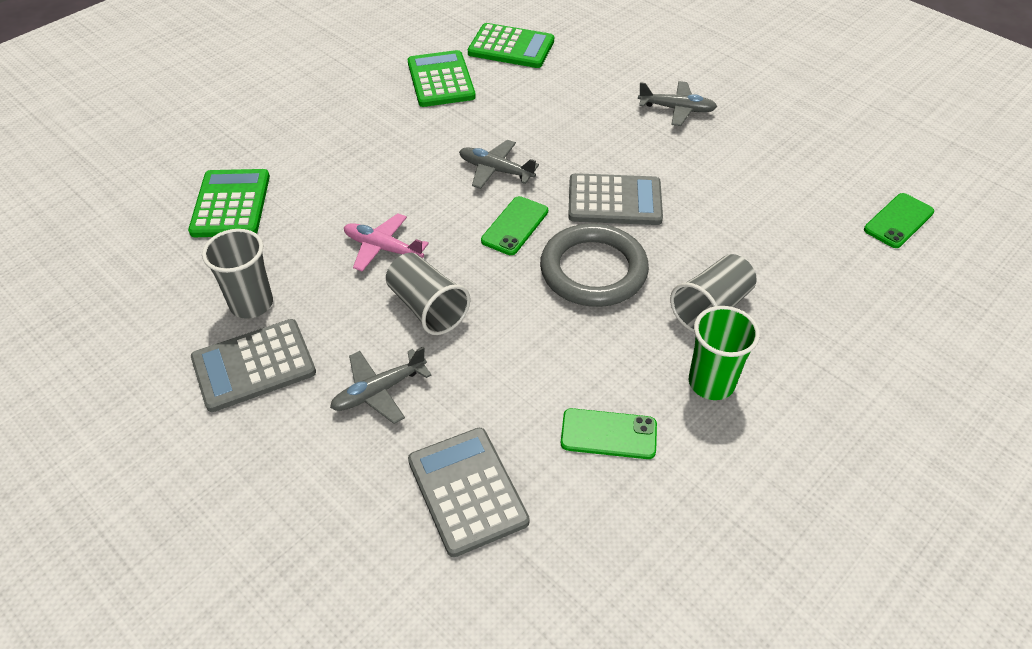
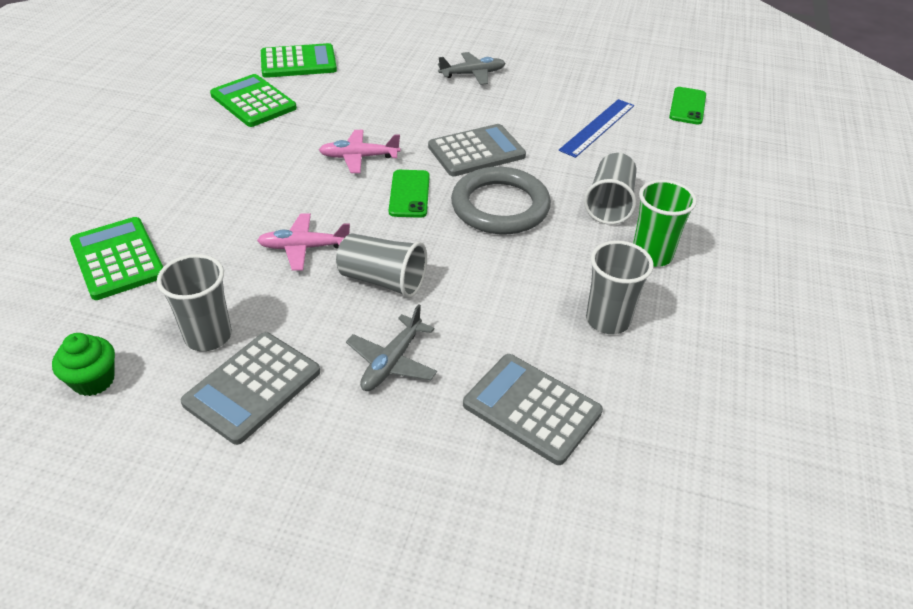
camera: 30 degrees left, 5 degrees down
grey plane [459,140,539,189] -> pink plane [319,130,400,173]
green phone [561,408,657,459] -> grey cup [586,241,654,334]
none -> green cupcake [52,333,115,396]
none -> blue ruler [559,99,634,158]

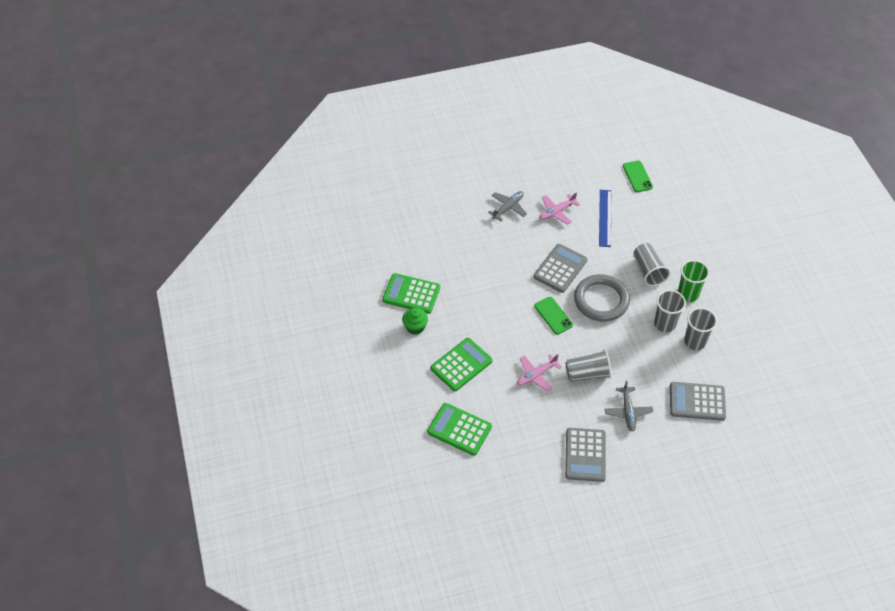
camera: 30 degrees left, 10 degrees up
green cupcake [52,333,115,396] -> green cupcake moved to [402,308,428,335]
grey cup [157,254,232,351] -> grey cup moved to [654,290,686,332]
green calculator [261,43,337,78] -> green calculator moved to [431,338,492,391]
pink plane [319,130,400,173] -> pink plane moved to [539,192,580,225]

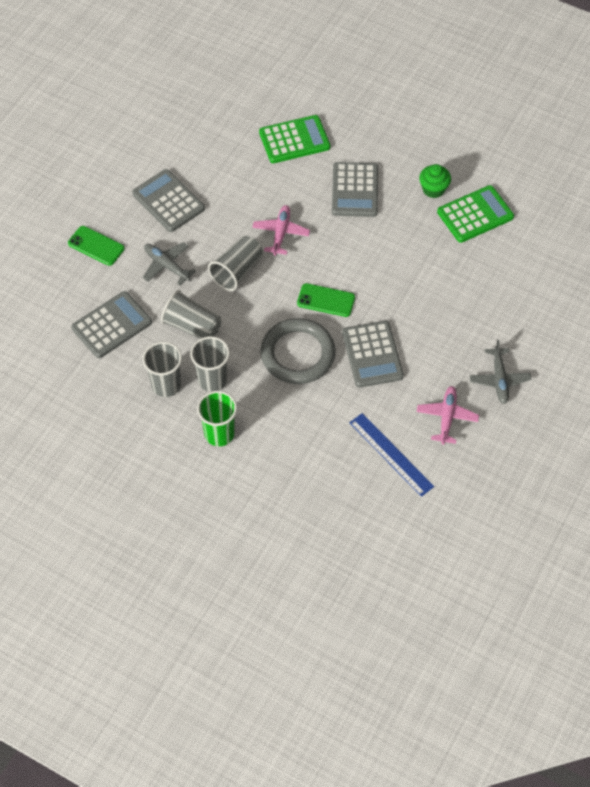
camera: 135 degrees right, 5 degrees up
green calculator [431,338,492,391] -> grey calculator [332,162,378,217]
green phone [623,160,653,192] -> green phone moved to [68,226,124,266]
grey cup [633,243,671,286] -> grey cup moved to [161,290,221,339]

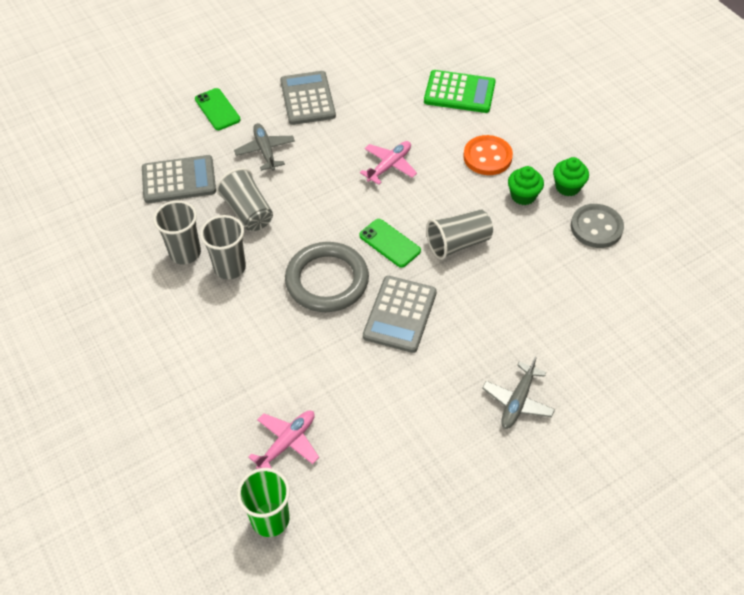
camera: 30 degrees right, 5 degrees down
green cup [197,391,237,446] -> green cup moved to [237,468,290,537]
grey cup [208,236,263,291] -> grey cup moved to [426,209,493,260]
grey calculator [332,162,378,217] -> orange button [463,135,513,175]
blue ruler [349,413,434,497] -> none
pink plane [417,386,479,445] -> pink plane moved to [248,411,319,469]
green calculator [437,185,514,243] -> grey button [571,204,624,248]
none -> green cupcake [508,166,544,205]

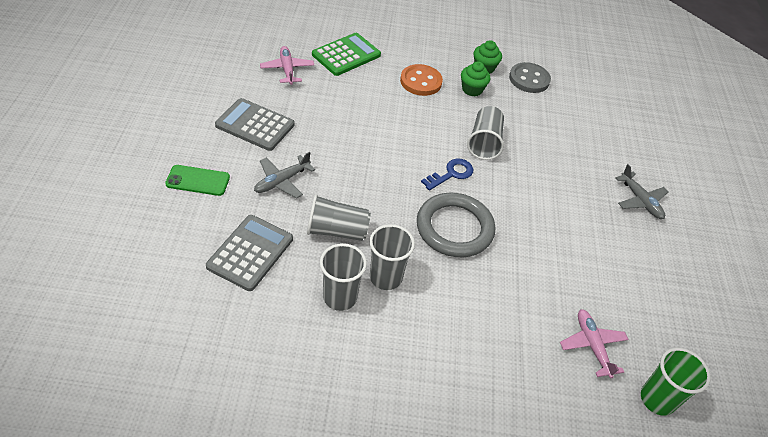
camera: 60 degrees left, 5 degrees down
grey plane [234,123,295,171] -> grey plane turned 60 degrees counterclockwise [254,152,315,199]
green phone [359,219,421,268] -> blue key [421,158,474,191]
pink plane [360,141,417,185] -> pink plane moved to [260,46,314,85]
grey calculator [363,276,437,353] -> none

